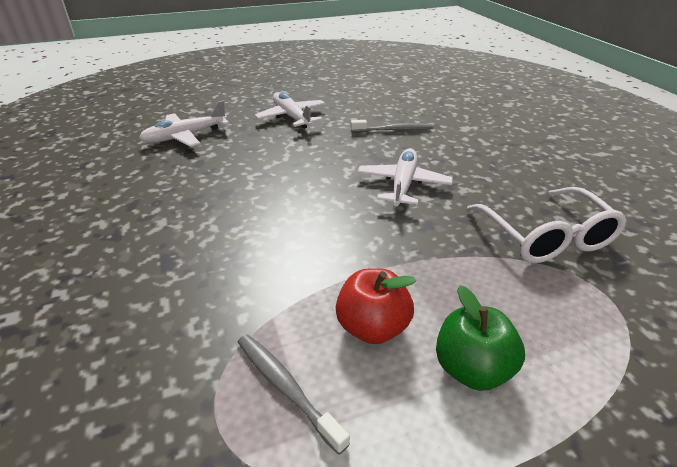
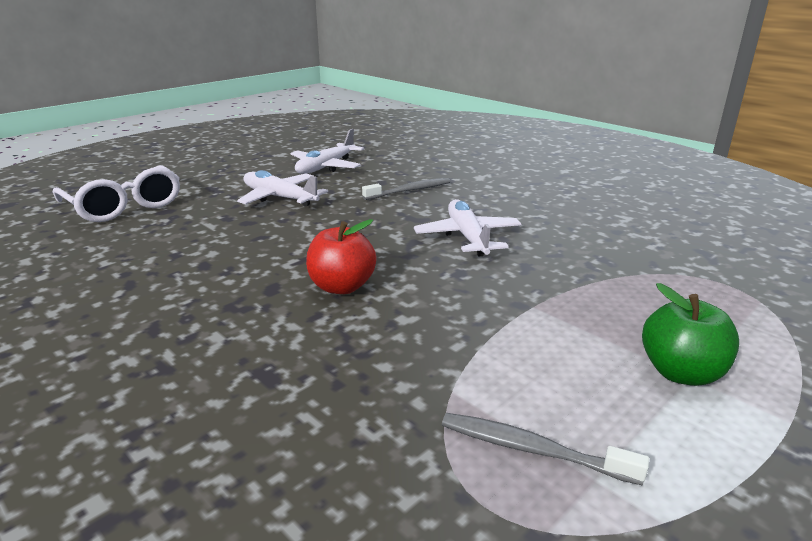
camera: 25 degrees left, 10 degrees down
white plane [139,100,229,147] -> white plane moved to [291,129,364,174]
red apple [336,268,416,344] -> red apple moved to [306,219,376,294]
white glasses [467,187,627,263] -> white glasses moved to [53,165,180,222]

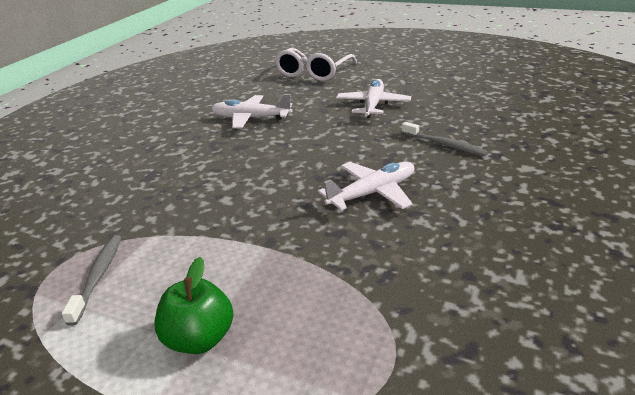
camera: 70 degrees right, 5 degrees up
white plane [291,129,364,174] -> white plane moved to [211,94,292,129]
red apple [306,219,376,294] -> none

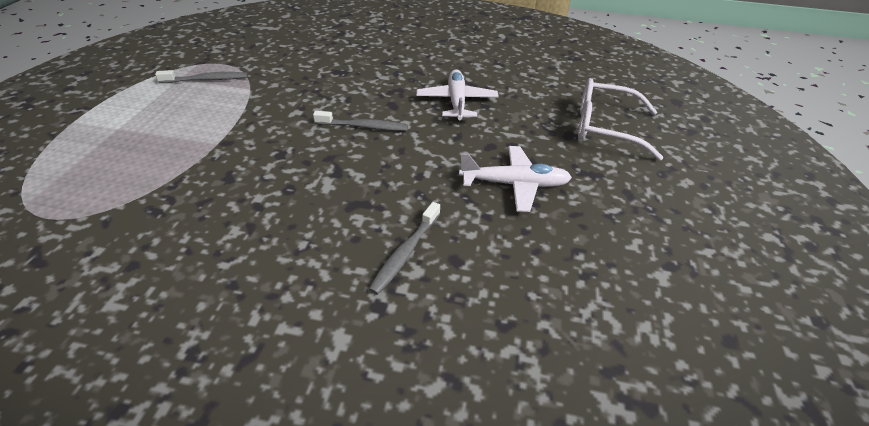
camera: 75 degrees right, 10 degrees up
green apple [154,257,233,354] -> none
white plane [318,162,414,210] -> none
none -> grey toothbrush [313,111,408,131]

